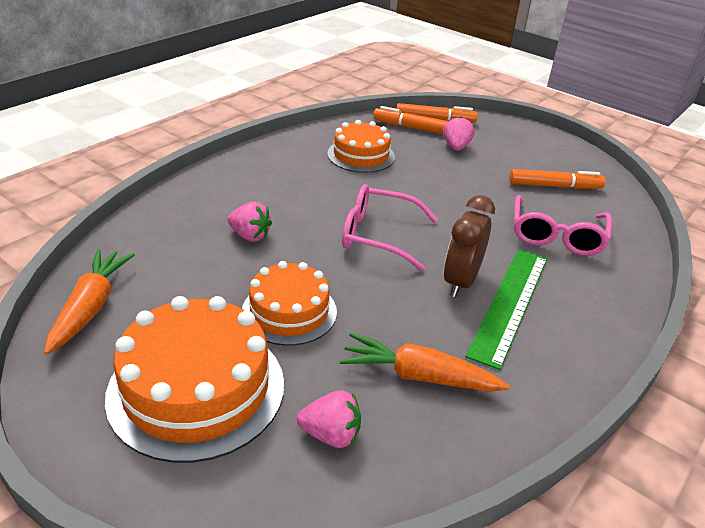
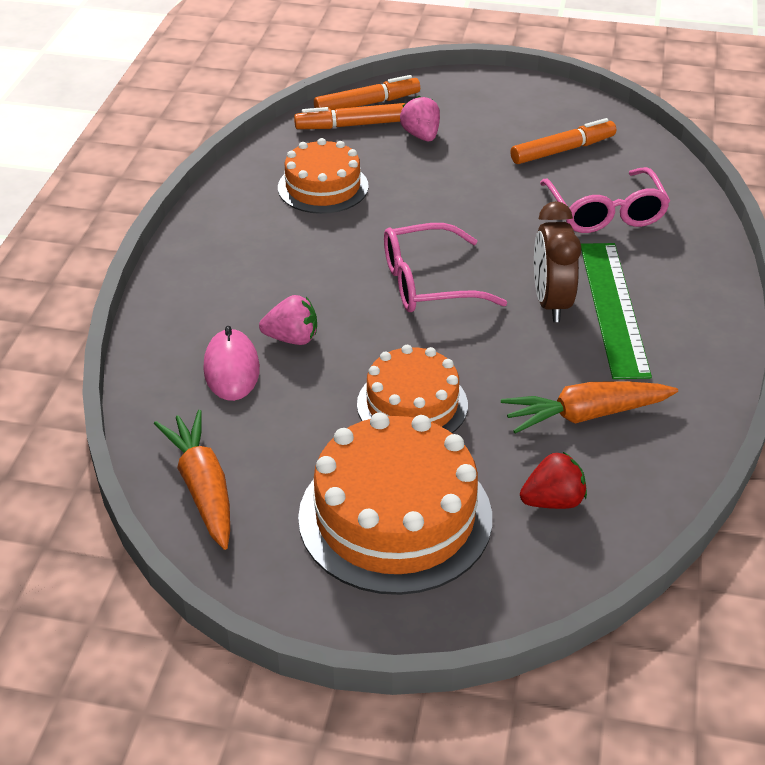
camera: 25 degrees left, 5 degrees up
pink strawberry [297,390,361,448] -> red strawberry [520,452,587,509]
none -> pink mouse [203,326,260,401]

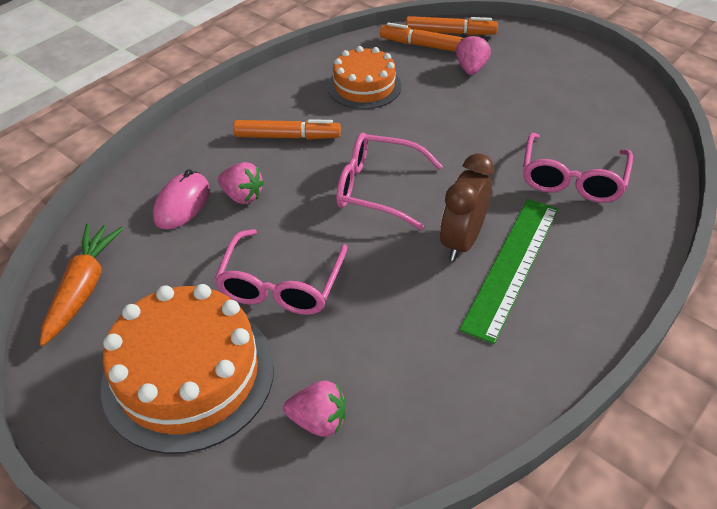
camera: 30 degrees right, 5 degrees up
orange cake [357,345,468,433] -> pink glasses [214,229,347,315]
orange carrot [501,381,678,433] -> none
orange marker [510,118,616,164] -> orange marker moved to [233,119,341,140]
red strawberry [520,452,587,509] -> pink strawberry [283,381,346,437]

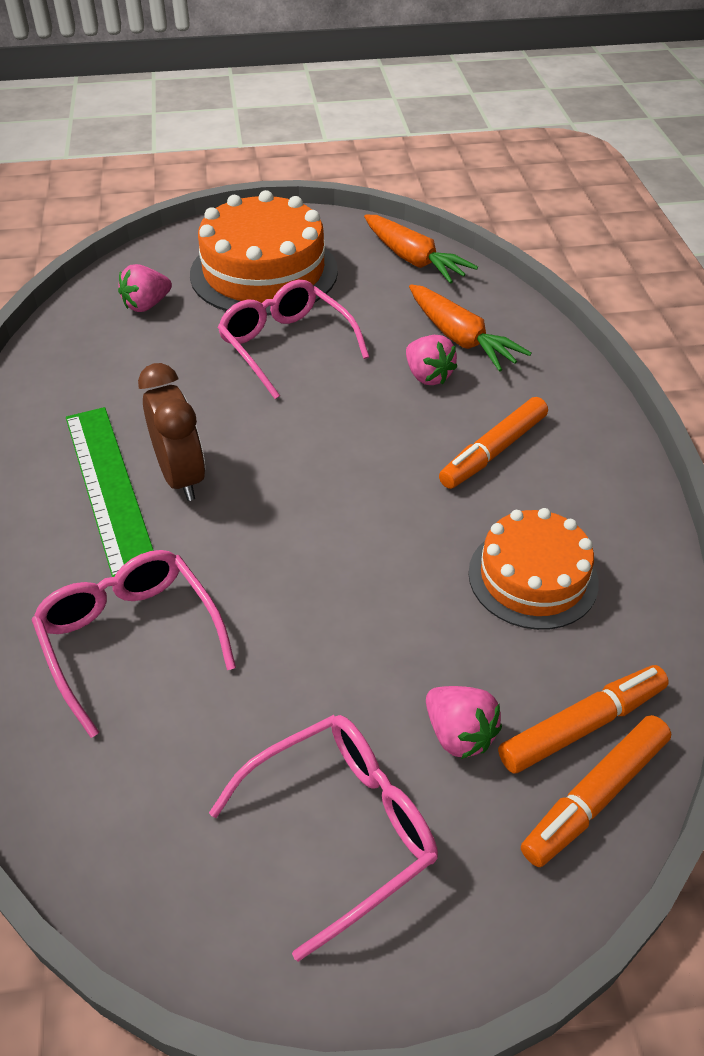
camera: 130 degrees right, 0 degrees up
pink mouse [153,169,210,229] -> orange carrot [409,285,532,372]
pink strawberry [218,162,264,204] -> pink strawberry turned 105 degrees counterclockwise [406,335,457,385]
pink glasses [336,133,443,230] -> pink glasses moved to [209,715,438,962]

